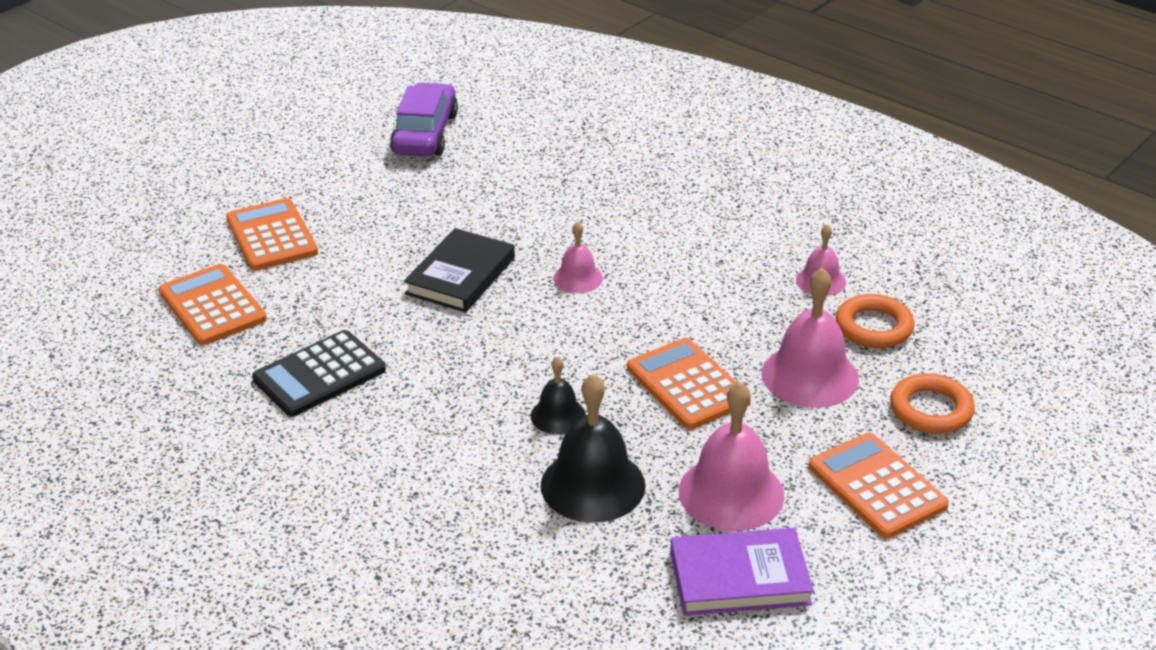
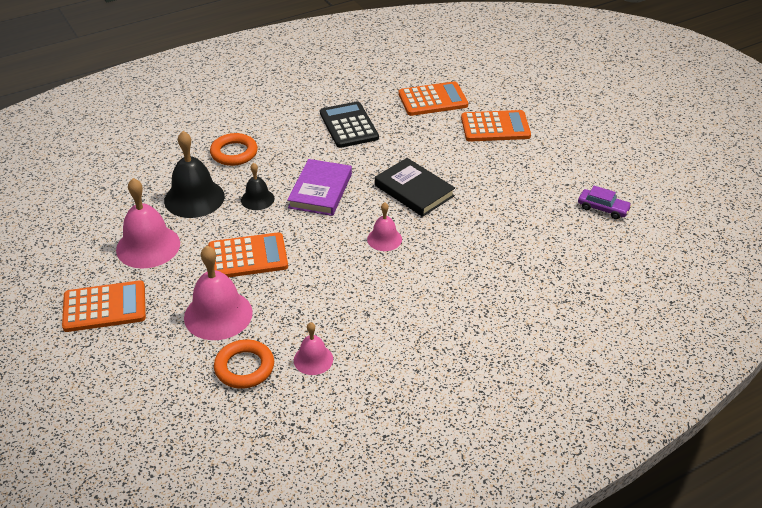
camera: 110 degrees right, 5 degrees up
purple car [390,83,458,156] -> purple car [578,186,632,219], size x0.55
purple book [670,528,814,616] -> purple book moved to [287,159,352,216]
orange ring [890,373,975,434] -> orange ring moved to [210,133,258,166]

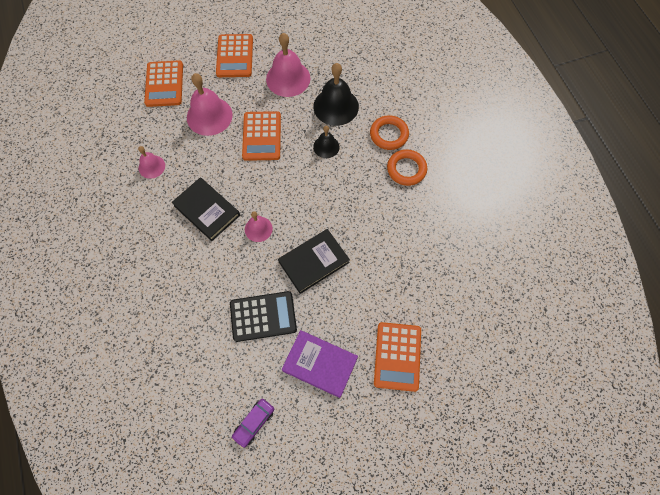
camera: 100 degrees right, 25 degrees up
orange ring [214,340,274,389] -> orange ring moved to [387,149,427,186]
purple book [287,159,352,216] -> purple book moved to [282,330,358,398]
black calculator [320,101,379,148] -> black calculator moved to [230,291,297,342]
orange calculator [399,81,468,116] -> orange calculator moved to [144,60,183,107]
none -> black book [172,177,240,241]

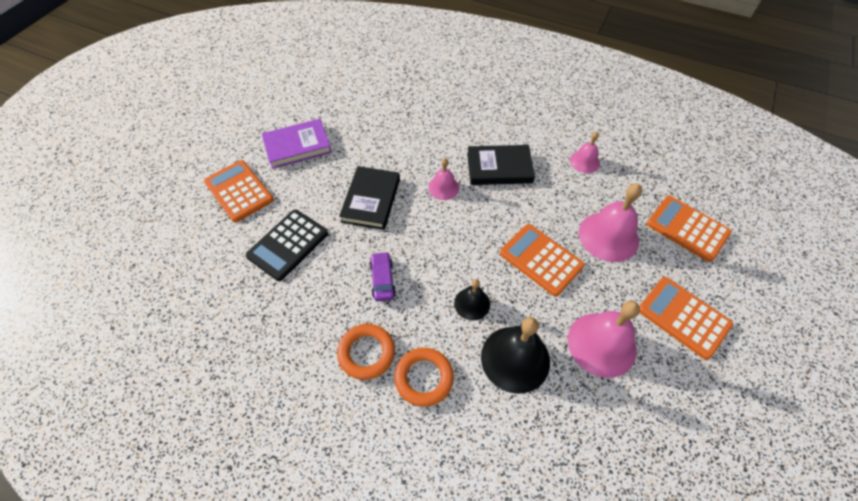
camera: 135 degrees right, 10 degrees down
black calculator [230,291,297,342] -> black calculator moved to [246,210,328,281]
purple car [231,399,274,448] -> purple car moved to [369,252,396,301]

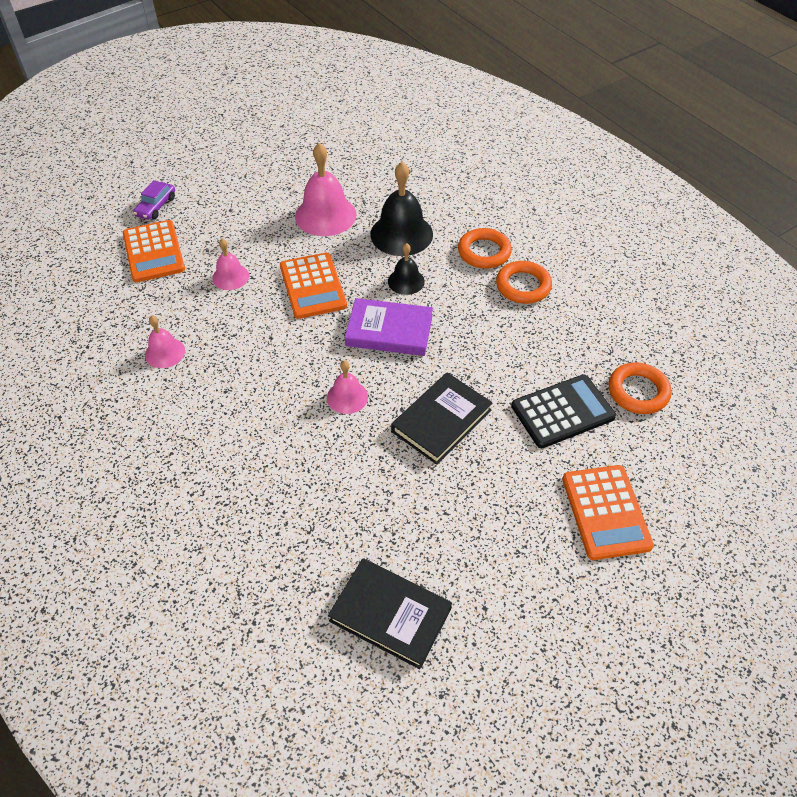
camera: 150 degrees left, 5 degrees down
purple book [262,119,332,169] -> purple book moved to [345,298,433,356]
purple car [369,252,396,301] -> purple car moved to [133,180,175,220]
black book [467,145,535,185] -> black book moved to [328,558,452,669]
pink bell [579,183,642,262] -> pink bell [212,239,249,290], size x0.56
orange calculator [639,277,733,360] -> none
none -> orange ring [609,362,672,414]

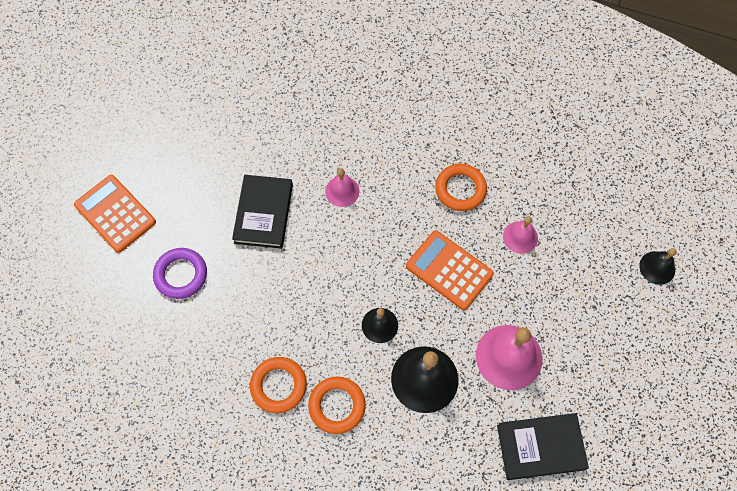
camera: 145 degrees right, 15 degrees up
orange calculator [123,220,185,283] -> none
purple car [133,180,175,220] -> black bell [639,248,677,285]
pink bell [145,316,185,368] -> none
black book [328,558,452,669] -> black book moved to [497,413,589,480]
purple book [345,298,433,356] -> none
black calculator [511,374,616,448] -> purple ring [153,248,207,299]
orange ring [609,362,672,414] -> orange ring moved to [435,164,487,211]

